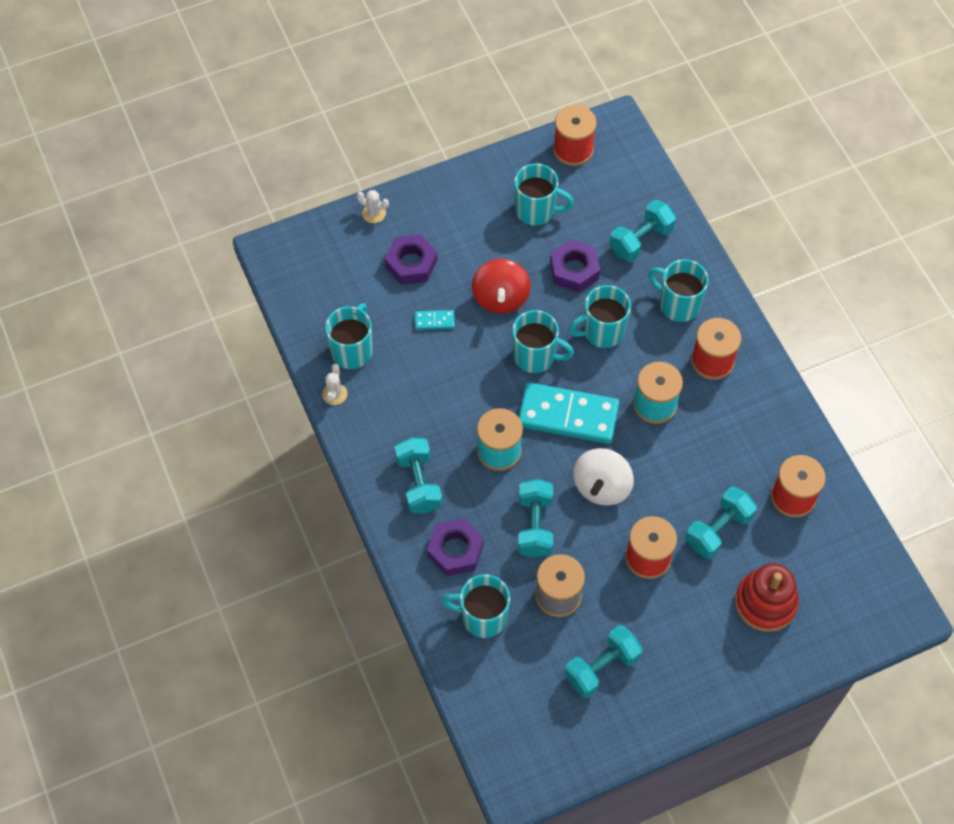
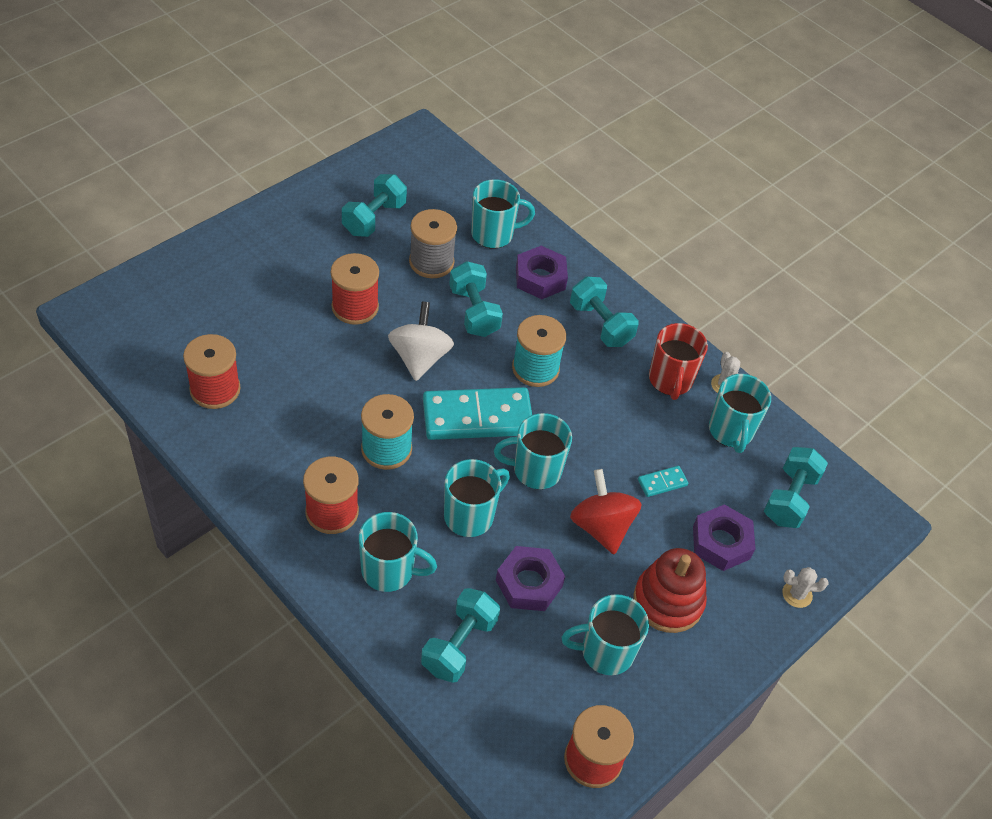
camera: 155 degrees right, 10 degrees down
turquoise dumbbell [685,487,757,559] -> turquoise dumbbell moved to [764,447,828,528]
red stacking toy [735,563,799,632] -> red stacking toy moved to [633,548,707,633]
none -> red mug [649,323,708,400]

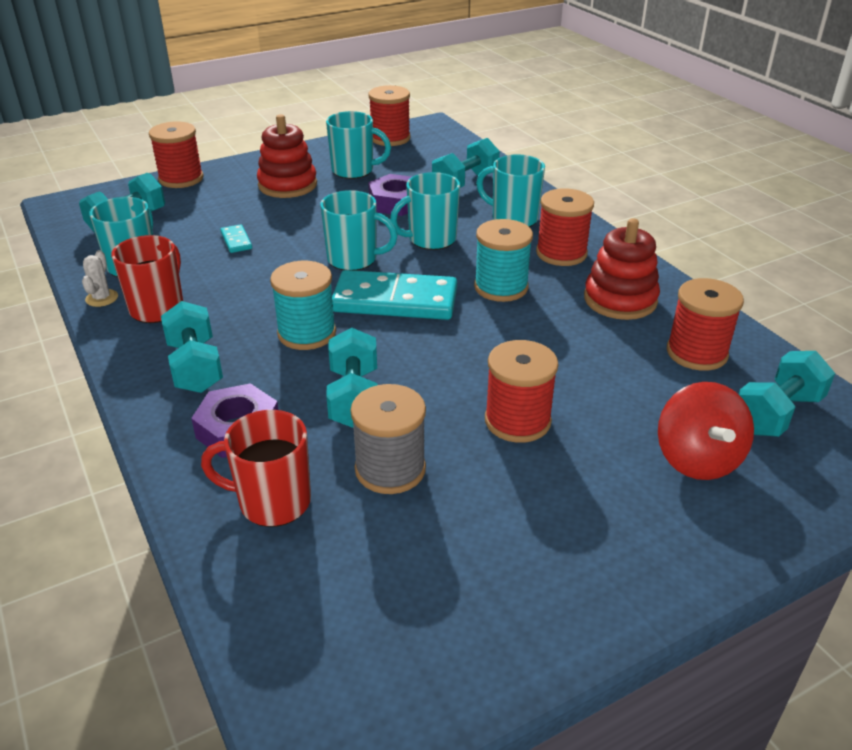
camera: 160 degrees left, 15 degrees down
turquoise dumbbell [342,174,407,237] -> turquoise dumbbell moved to [738,351,835,437]
white spinning top [388,302,454,381] -> none
turquoise mug [471,179,535,249] -> red mug [201,410,311,527]
red spinning top [570,469,642,554] -> red spinning top moved to [658,382,754,480]
turquoise domino [638,466,688,497] -> turquoise domino turned 75 degrees clockwise [220,224,252,253]
purple nut [693,504,755,571] -> none
white cactus [782,567,829,608] -> red spool [149,121,204,188]
none -> red stacking toy [584,218,660,320]

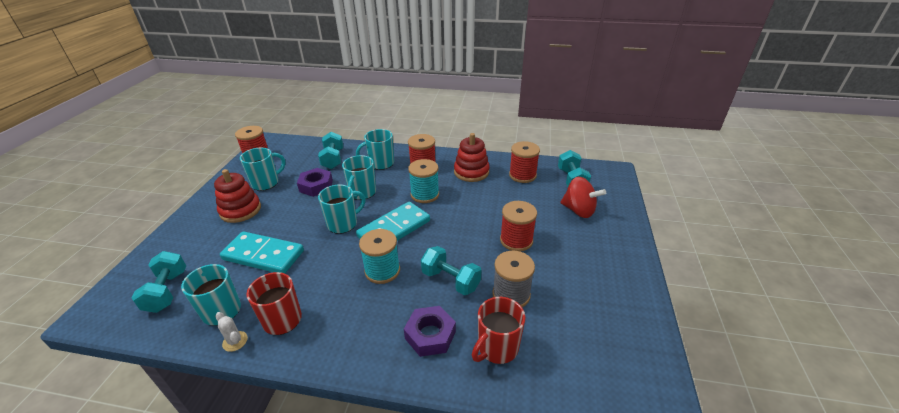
camera: 50 degrees left, 0 degrees up
red spool [149,121,204,188] -> none
turquoise dumbbell [161,301,223,393] -> none
turquoise domino [220,224,252,253] -> turquoise domino [220,231,304,273], size x2.36

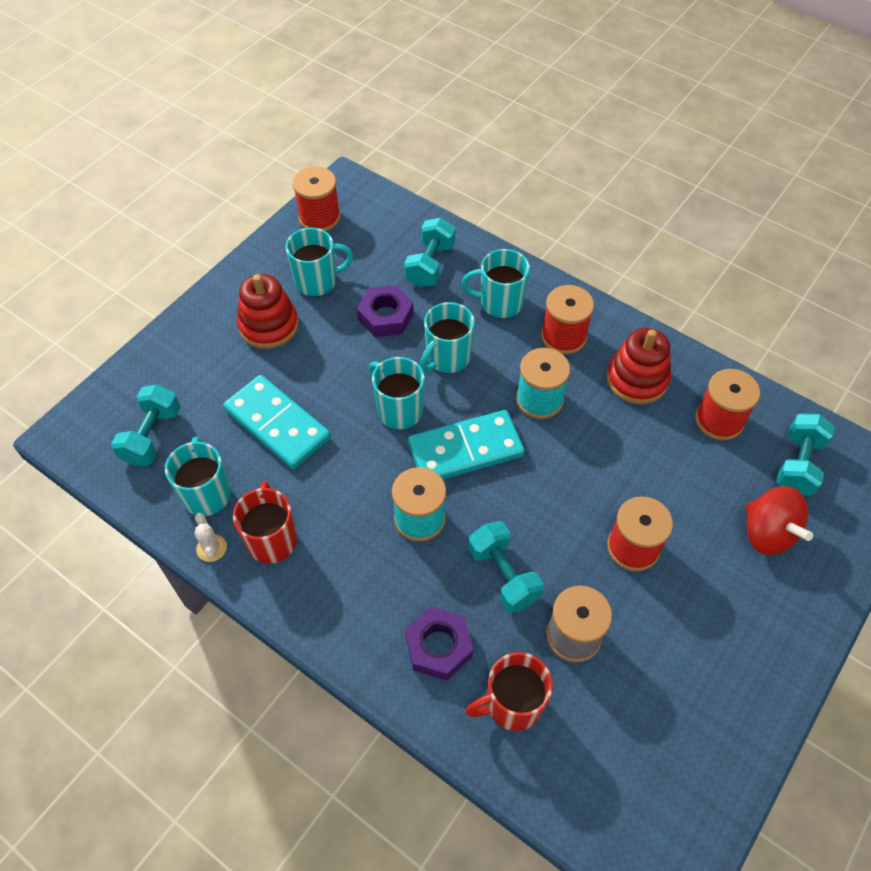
camera: 25 degrees right, 20 degrees up
turquoise mug [318,184,366,234] -> turquoise mug turned 120 degrees counterclockwise [369,357,425,430]

